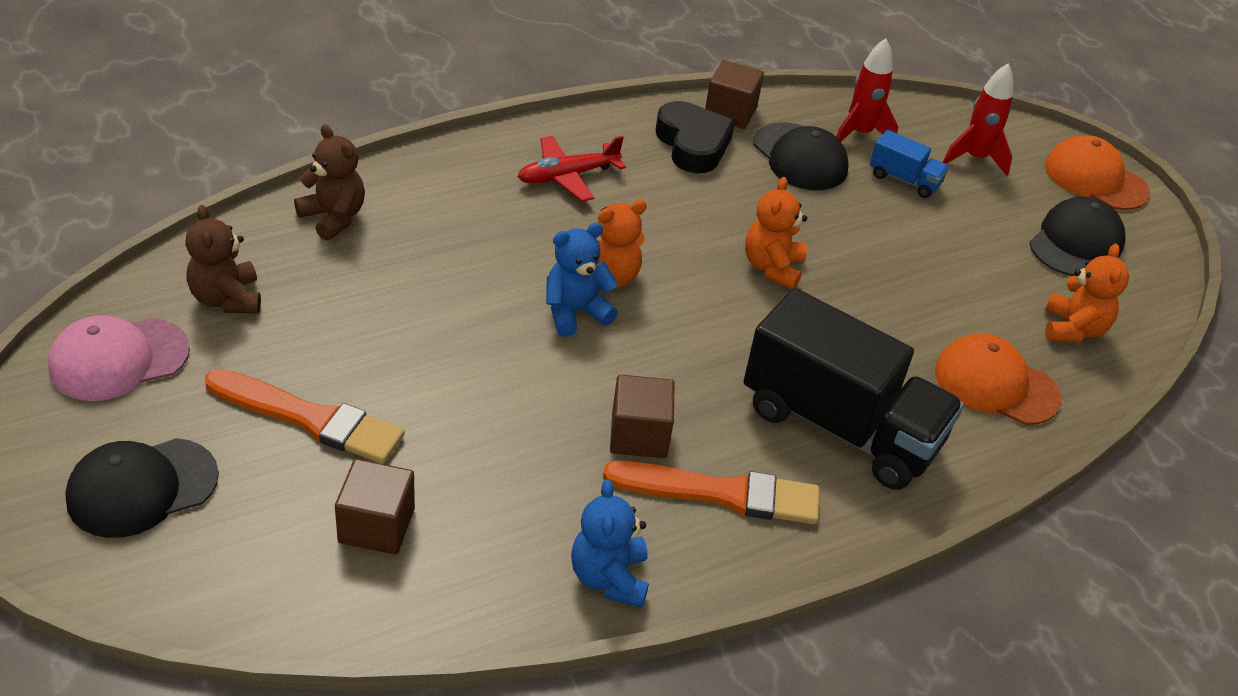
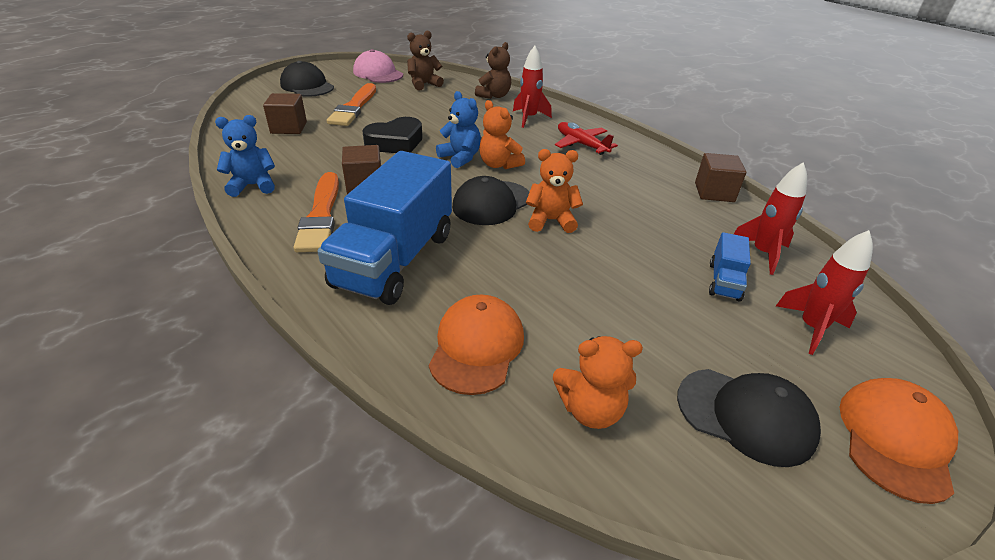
camera: 80 degrees right, 5 degrees down
black heart [655,101,735,173] -> black heart moved to [362,117,423,153]
black truck [744,288,964,490] -> blue truck [317,151,452,305]
black cap [753,122,848,190] -> black cap moved to [452,176,529,225]
none -> red rocket [513,46,552,128]

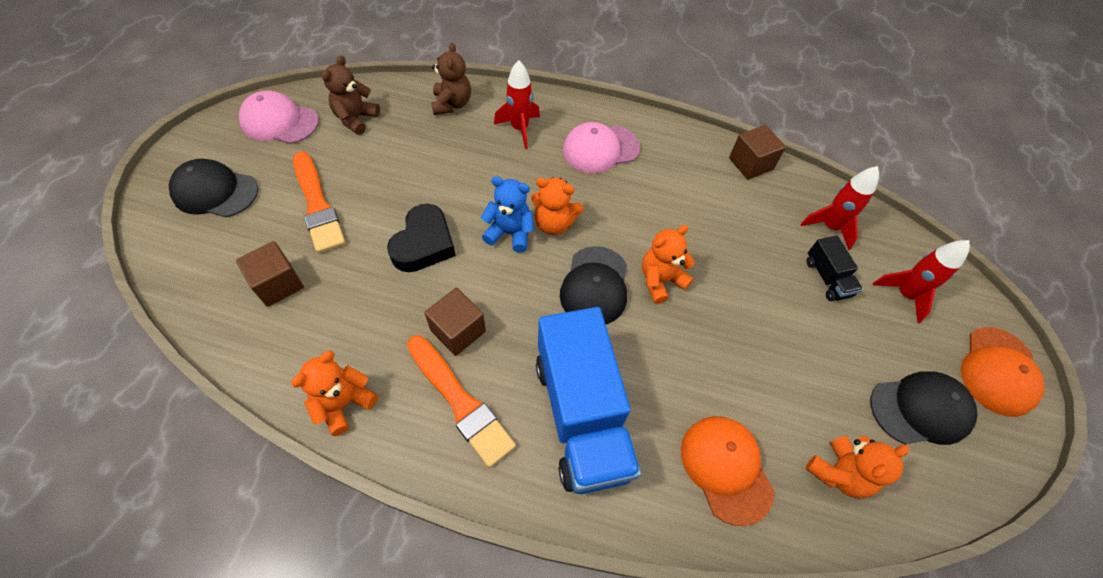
camera: 35 degrees left, 20 degrees up
blue teddy bear [215,115,275,197] -> orange teddy bear [291,351,378,436]
red plane [555,122,618,155] -> pink cap [563,122,640,173]
blue truck [709,232,751,302] -> black truck [807,235,863,301]
orange cap [839,378,958,504] -> orange cap turned 150 degrees counterclockwise [961,327,1045,417]

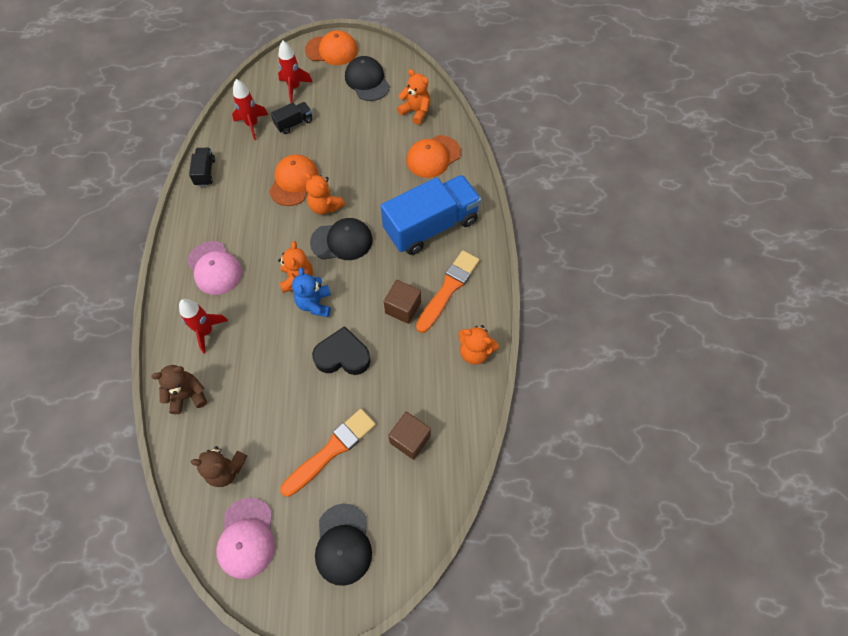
camera: 105 degrees left, 5 degrees up
brown cube [729,125,786,180] -> black truck [189,148,215,186]
none -> orange cap [269,154,318,206]

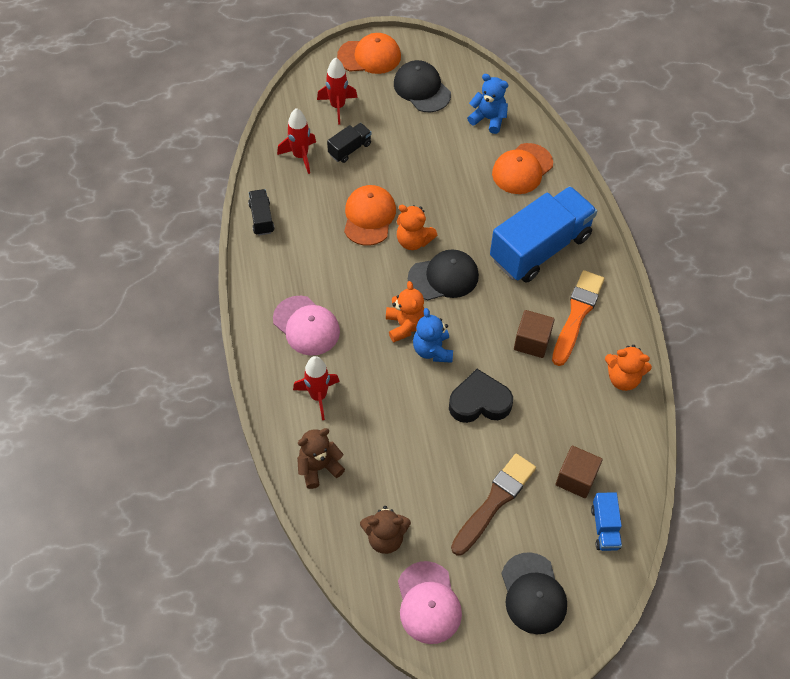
camera: 10 degrees left, 5 degrees down
orange brush [280,409,376,497] -> brown brush [451,453,536,555]
orange teddy bear [397,69,430,125] -> blue teddy bear [467,74,508,134]
none -> blue truck [591,492,622,551]

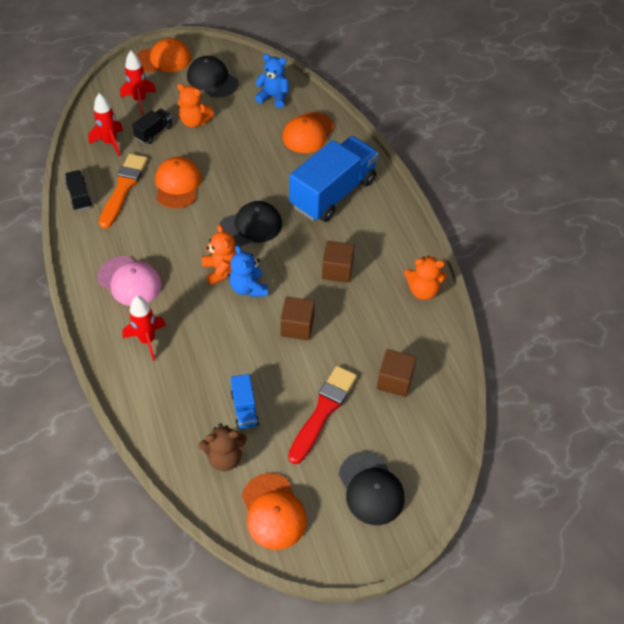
camera: 10 degrees left, 5 degrees down
brown teddy bear [297,428,345,489] -> none
orange teddy bear [397,205,437,250] -> orange teddy bear moved to [177,84,214,128]
pink cap [398,561,462,644] -> orange cap [242,473,307,550]
black heart [449,369,513,423] -> brown cube [280,297,315,340]
brown brush [451,453,536,555] -> red brush [288,366,357,464]
orange brush [552,270,604,366] -> orange brush moved to [99,154,148,229]
blue truck [591,492,622,551] -> blue truck moved to [231,374,259,429]

